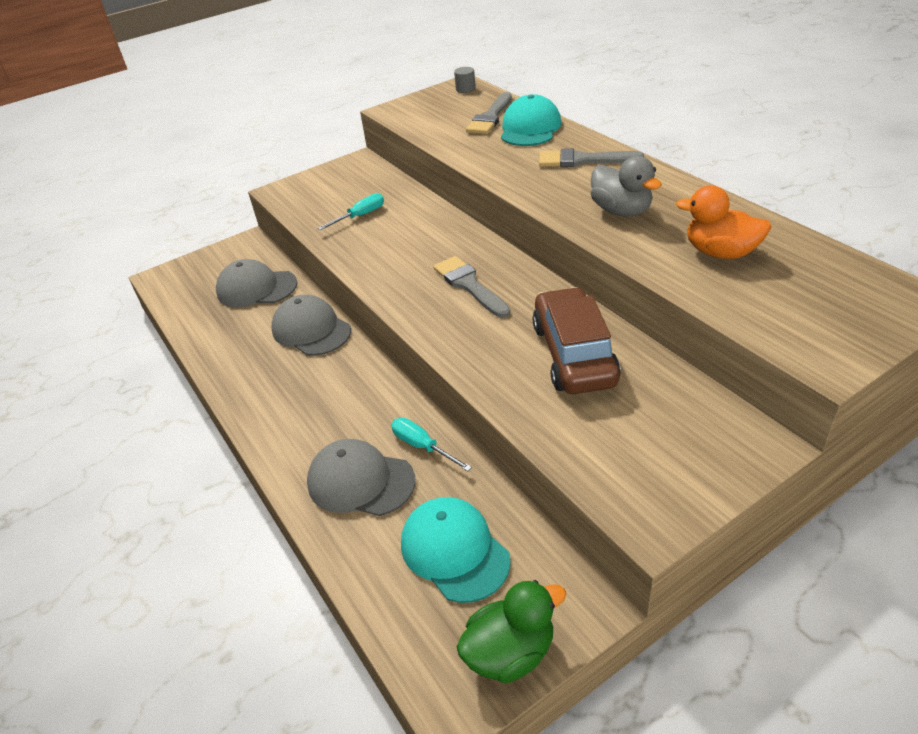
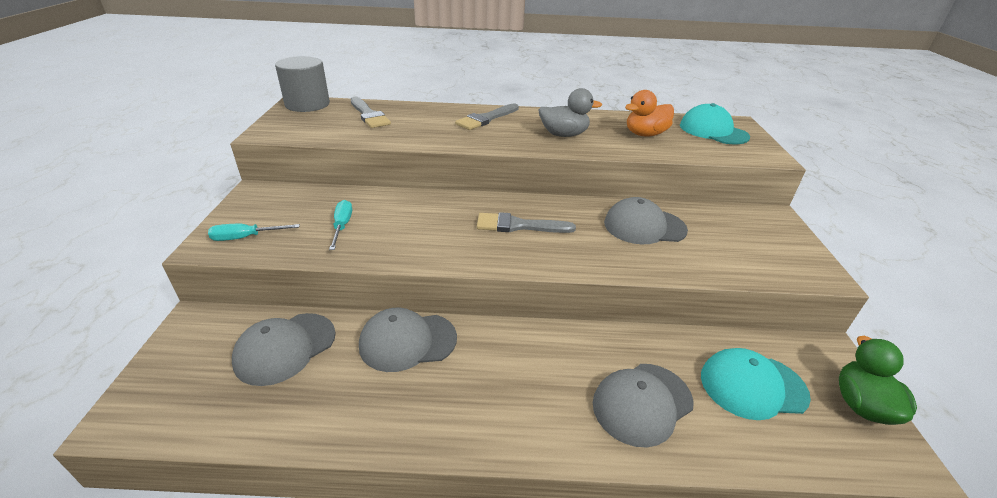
camera: 60 degrees left, 5 degrees down
turquoise screwdriver [391,418,472,471] -> turquoise screwdriver moved to [208,224,300,241]
grey cylinder [454,67,476,93] -> grey cylinder [275,56,330,112], size x2.35
turquoise cap [501,94,561,146] -> turquoise cap moved to [680,103,750,144]
brown car [533,287,621,394] -> grey cap [604,197,688,244]

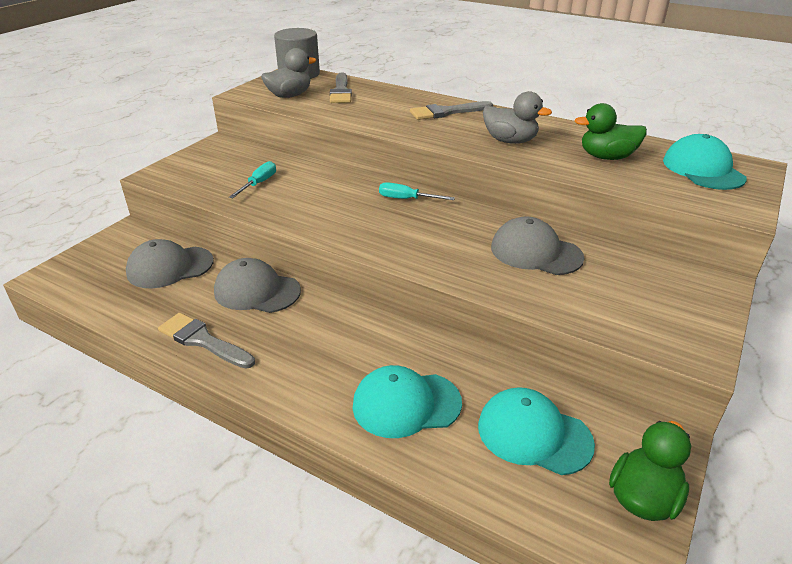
camera: 30 degrees right, 0 degrees up
turquoise screwdriver [208,224,300,241] -> turquoise screwdriver moved to [379,182,455,200]
grey brush [477,212,576,233] -> grey brush moved to [158,313,255,369]
grey cap [593,364,693,447] -> turquoise cap [353,365,462,438]
orange duck [625,90,674,137] -> green duck [574,103,647,160]
none -> grey duck [261,48,316,98]

